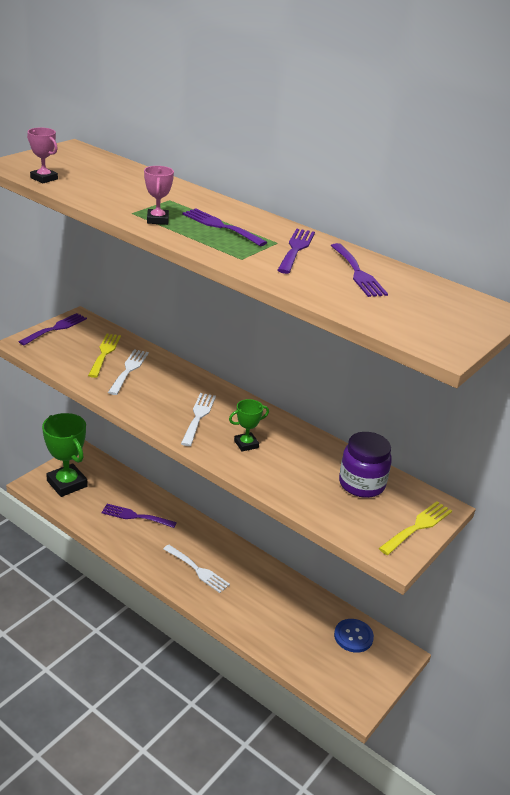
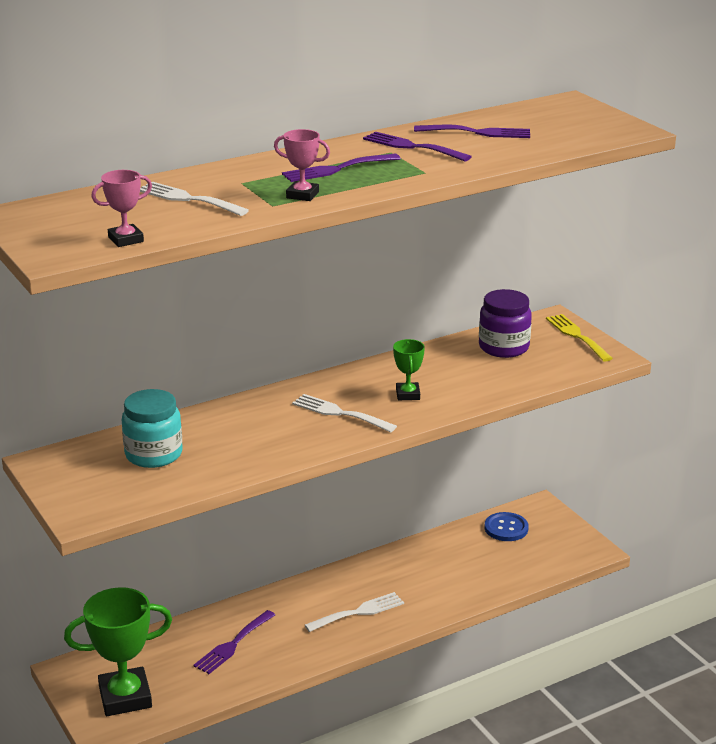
camera: 65 degrees left, 5 degrees down
purple fork [19,313,87,345] -> none
yellow fork [88,334,121,378] -> turquoise jar [122,389,182,468]
white fork [108,349,149,395] -> white fork moved to [140,182,249,216]

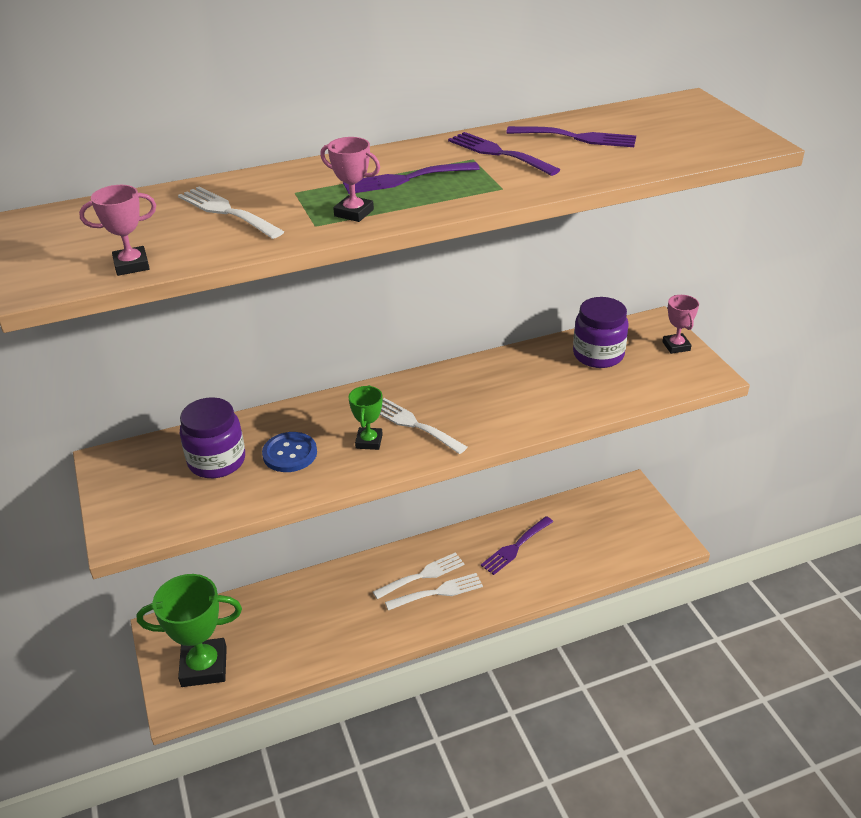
camera: 10 degrees right, 10 degrees up
turquoise jar [122,389,182,468] -> purple jar [180,397,245,478]
purple fork [193,610,275,674] -> purple fork moved to [481,516,553,575]
green trophy [393,339,425,400] -> green trophy moved to [348,385,383,450]
blue button [485,512,529,541] -> blue button moved to [262,432,317,472]
yellow fork [546,314,613,362] -> pink trophy [662,295,699,354]
none -> white fork [373,552,465,599]

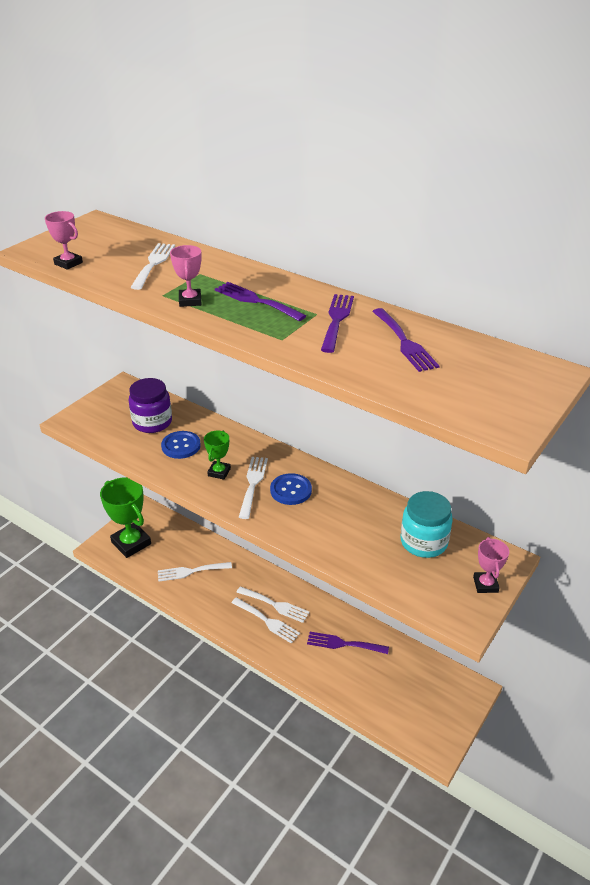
camera: 55 degrees right, 0 degrees up
green trophy [348,385,383,450] -> green trophy turned 45 degrees counterclockwise [204,431,231,480]
purple jar [573,297,629,368] -> turquoise jar [401,491,453,558]
pink trophy [662,295,699,354] -> pink trophy turned 45 degrees counterclockwise [473,537,509,593]
none -> white fork [158,562,232,582]
none -> blue button [270,473,312,505]

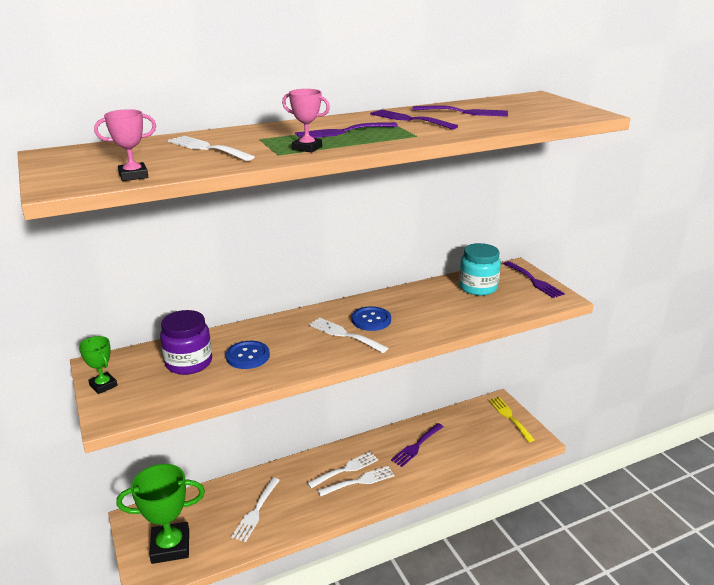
camera: 60 degrees left, 10 degrees down
green trophy [204,431,231,480] -> green trophy moved to [79,336,118,394]
pink trophy [473,537,509,593] -> purple fork [504,261,565,298]
none -> yellow fork [489,397,535,442]

